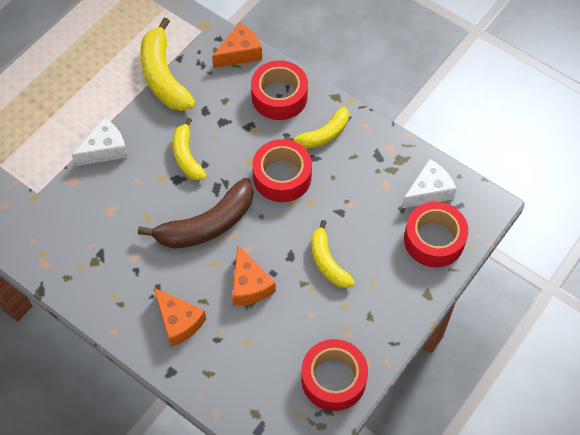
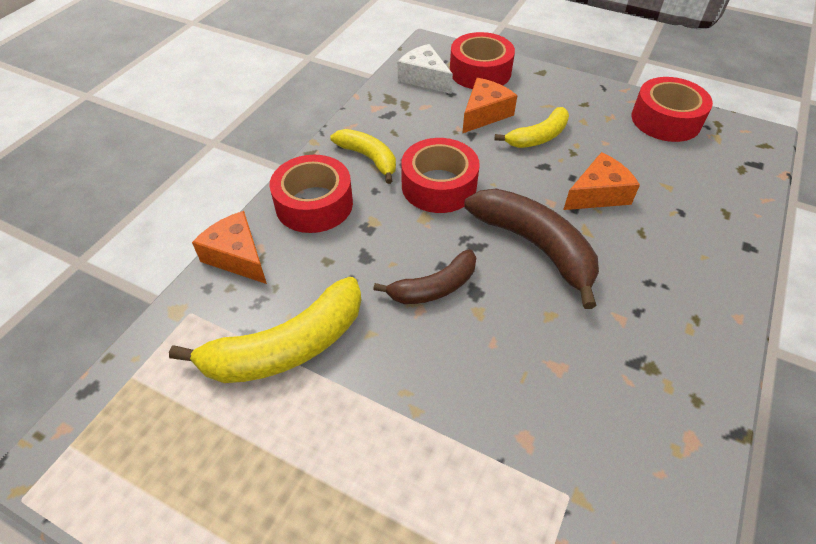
camera: 100 degrees left, 10 degrees down
white cheese [72,118,128,166] -> none
orange cheese [154,288,206,347] -> orange cheese moved to [462,78,517,134]
yellow banana [173,118,207,181] -> brown banana [373,249,477,304]

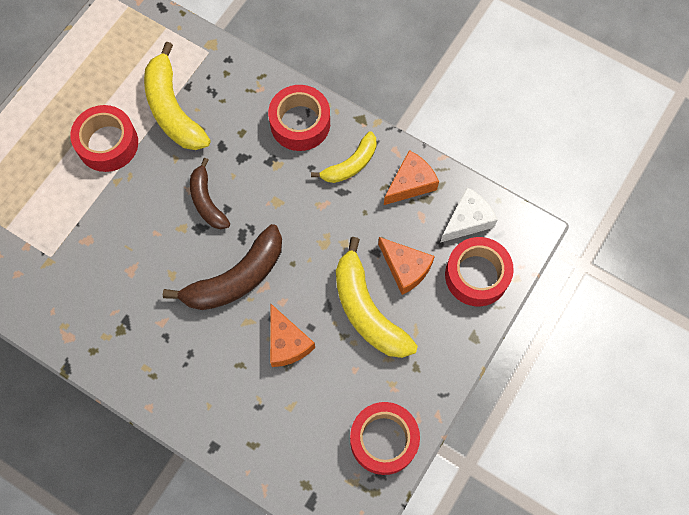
camera: 95 degrees right, 20 degrees up
orange cheese [192,211,267,284] -> orange cheese moved to [384,150,439,205]
red tape [401,138,480,213] -> red tape moved to [70,105,138,172]
yellow banana [494,107,569,148] -> yellow banana [336,237,418,358], size x1.63

